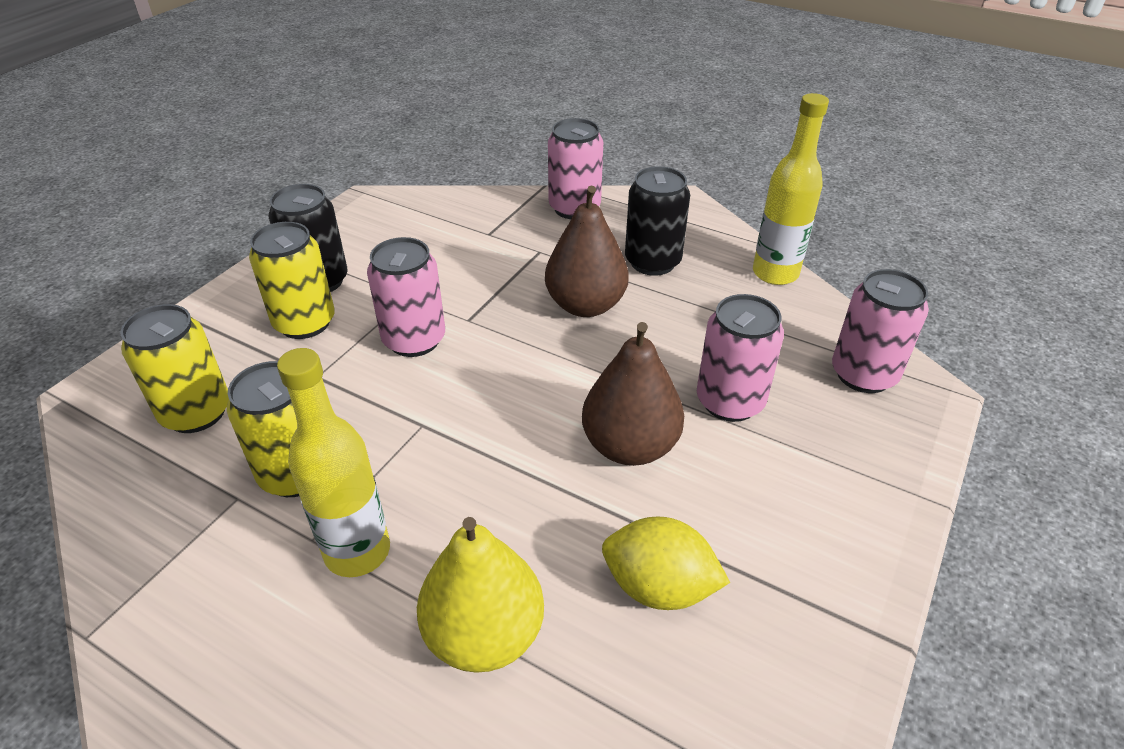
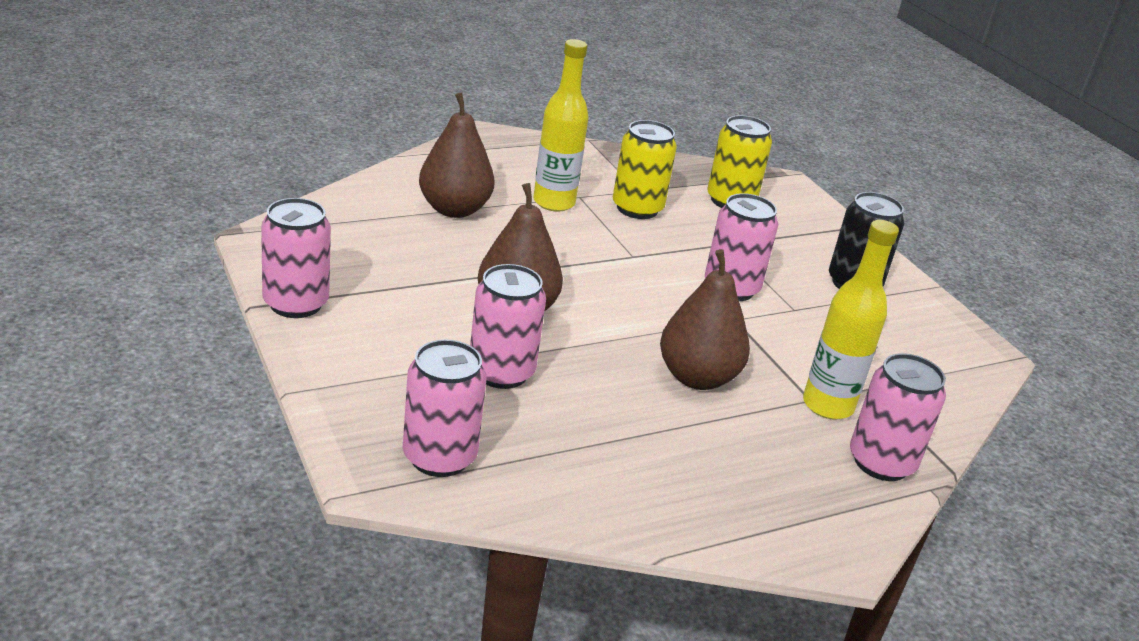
camera: 120 degrees right, 10 degrees down
yellow can [249,222,335,339] -> none
yellow pear [417,517,544,673] -> brown pear [419,92,495,218]
yellow lemon [602,517,730,610] -> none
black can [625,166,690,276] -> none
yellow bottle [753,93,829,285] -> yellow bottle moved to [803,220,899,420]
none -> pink can [261,198,331,318]

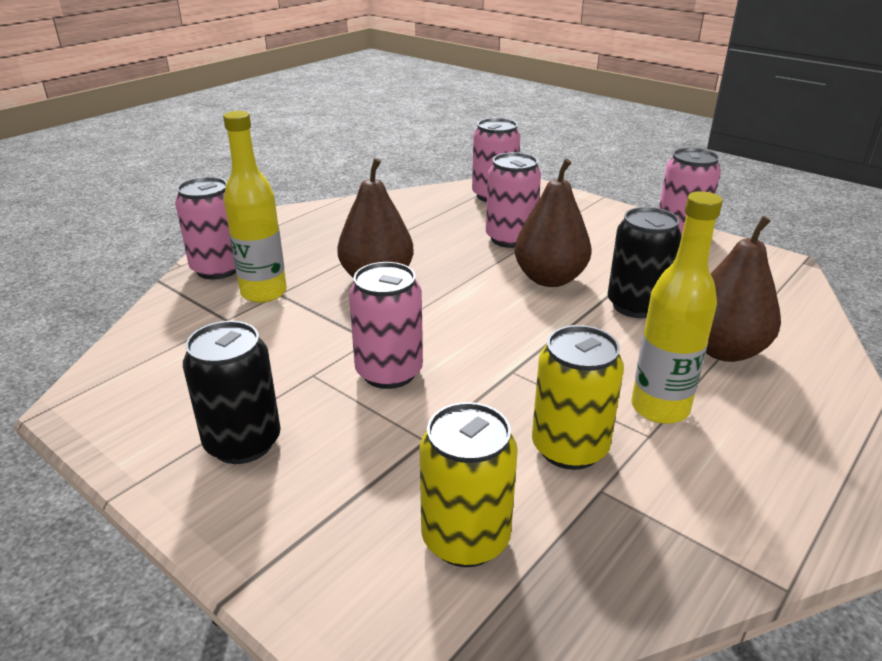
camera: 160 degrees right, 0 degrees up
none -> black can [608,207,682,318]

